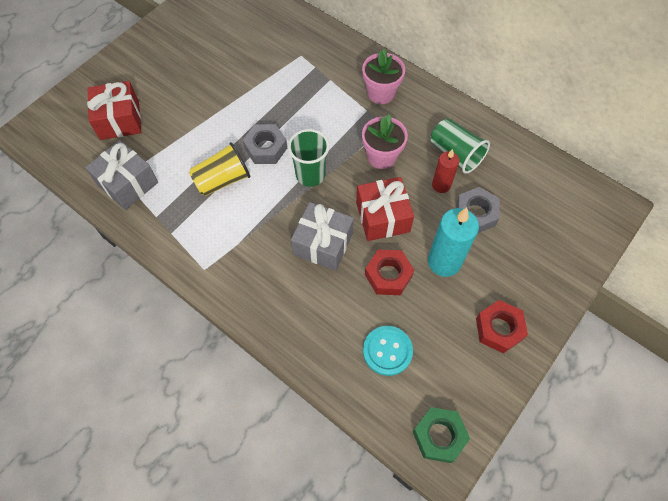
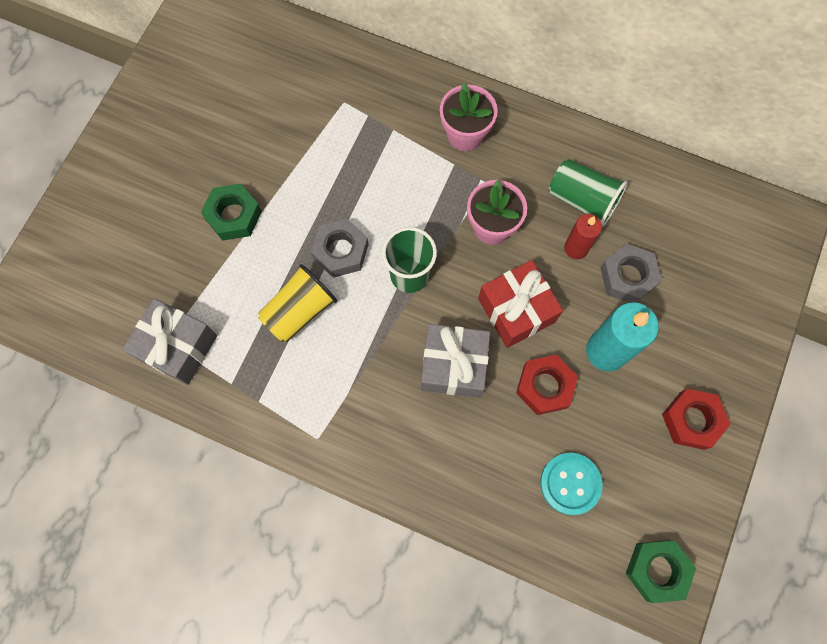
camera: 15 degrees left, 10 degrees up
red gift [87,81,141,140] -> none
none -> green nut [201,184,262,241]

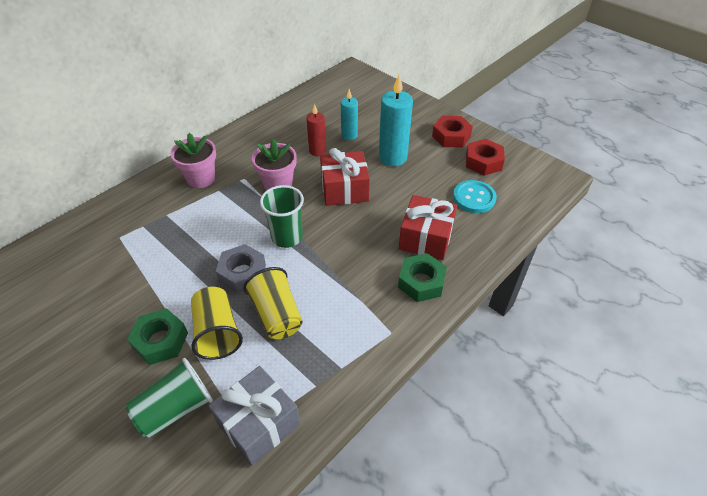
camera: 70 degrees left, 25 degrees down
grey gift [421,324,490,398] -> none
red nut [516,355,578,415] -> red nut moved to [466,139,505,176]
green cup [549,159,628,227] -> green cup moved to [126,358,213,438]
grey nut [600,244,662,303] -> turquoise candle [341,89,358,140]
green nut [626,540,696,603] -> green nut moved to [398,253,447,302]
none -> yellow cup [191,287,243,360]
none -> red gift [399,195,457,260]

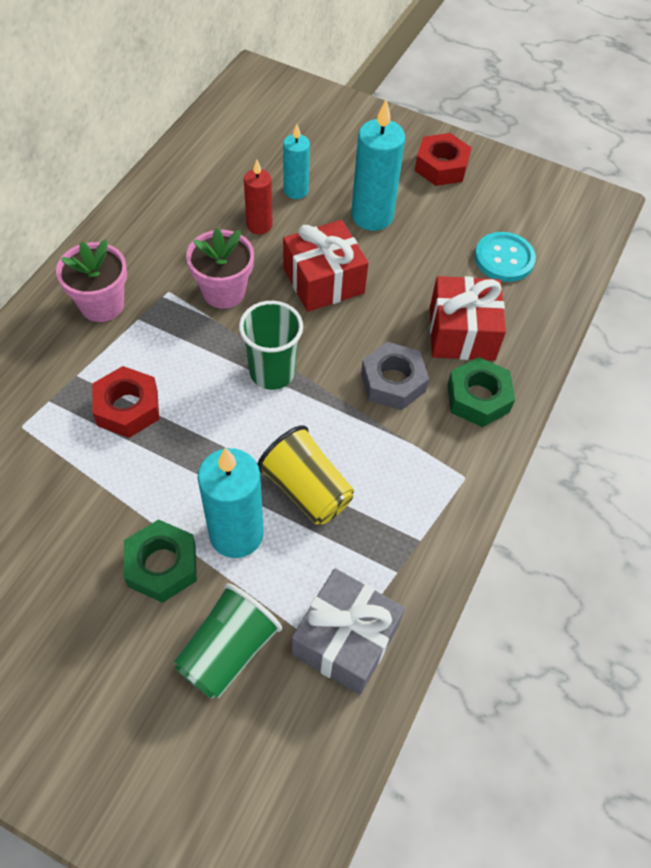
camera: 20 degrees left, 10 degrees up
yellow cup [191,287,243,360] -> turquoise candle [198,448,264,558]
grey nut [216,244,266,293] -> grey nut moved to [361,342,429,410]
red nut [466,139,505,176] -> red nut moved to [92,366,159,438]

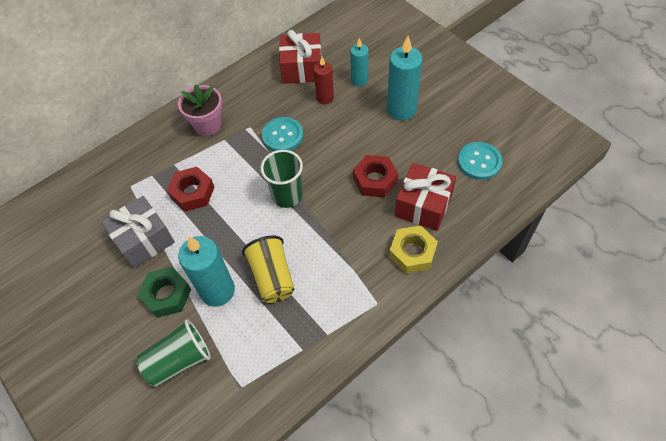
camera: 30 degrees right, 0 degrees up
pink flower pot [186,228,254,309] -> turquoise button [262,117,303,151]
red gift [283,220,368,312] -> red gift moved to [279,30,322,84]
grey gift [292,568,405,695] -> grey gift moved to [101,196,175,268]
grey nut [361,342,429,410] -> none
red nut [415,133,472,186] -> red nut moved to [353,155,398,198]
green nut [447,357,515,427] -> yellow nut [389,225,438,274]

